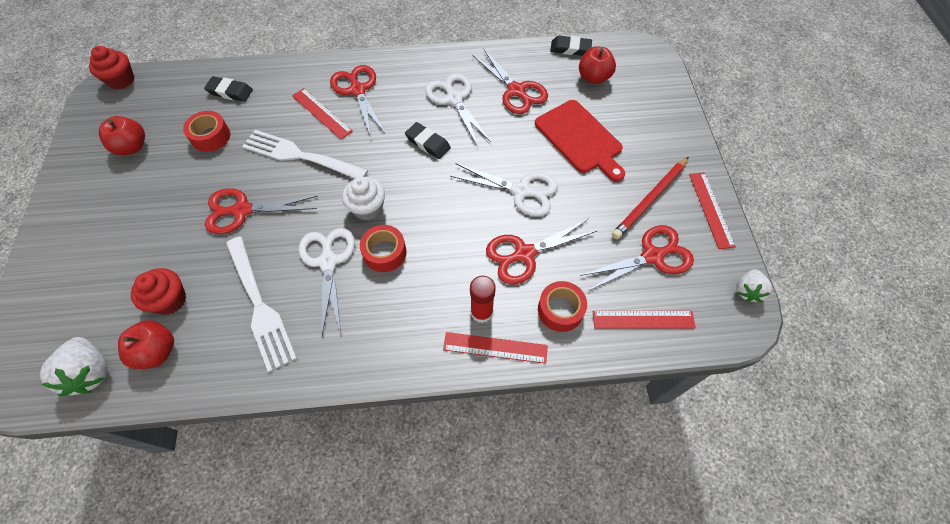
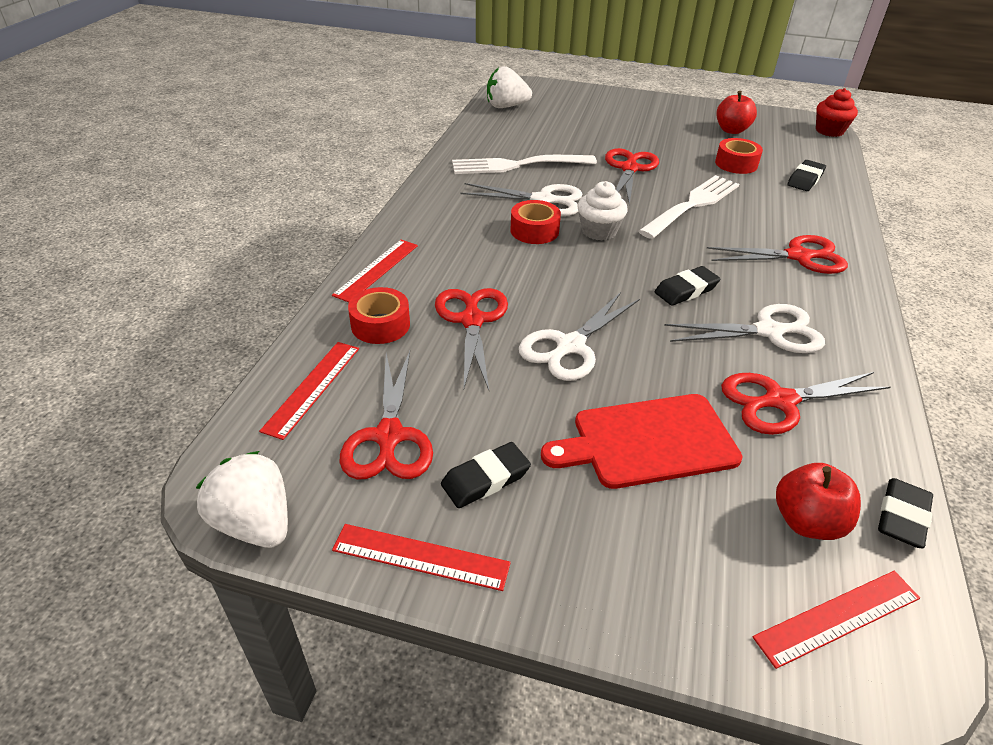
camera: 110 degrees right, 20 degrees down
red apple [118,320,174,369] -> none
red cupcake [131,268,186,315] -> none
red ruler [292,88,353,139] -> red ruler moved to [753,571,920,669]
red glue stick [470,276,496,323] -> none
red pencil [612,157,689,239] -> black eraser [441,442,531,508]
white strawberry [736,269,772,302] -> white strawberry [196,451,288,548], size x1.54

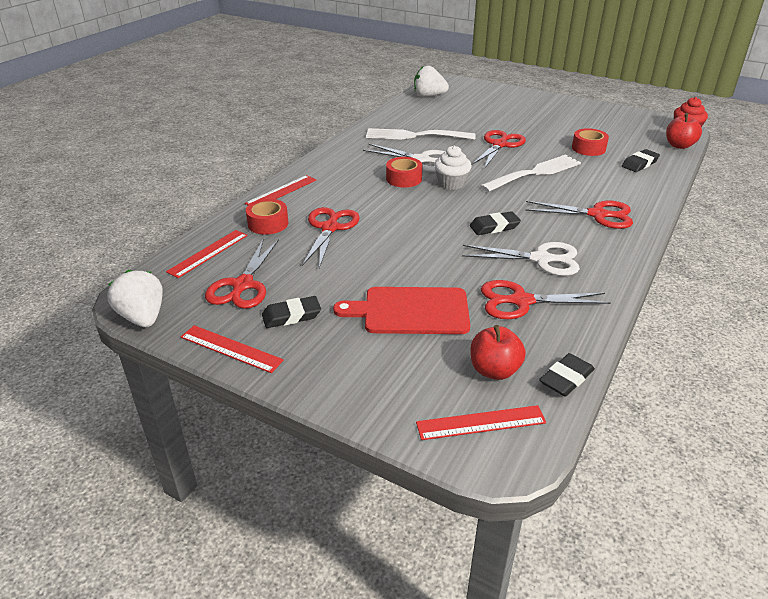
camera: 15 degrees right, 5 degrees down
white scissors [519,292,640,381] -> none
red apple [717,91,757,134] -> red apple moved to [666,113,702,149]

